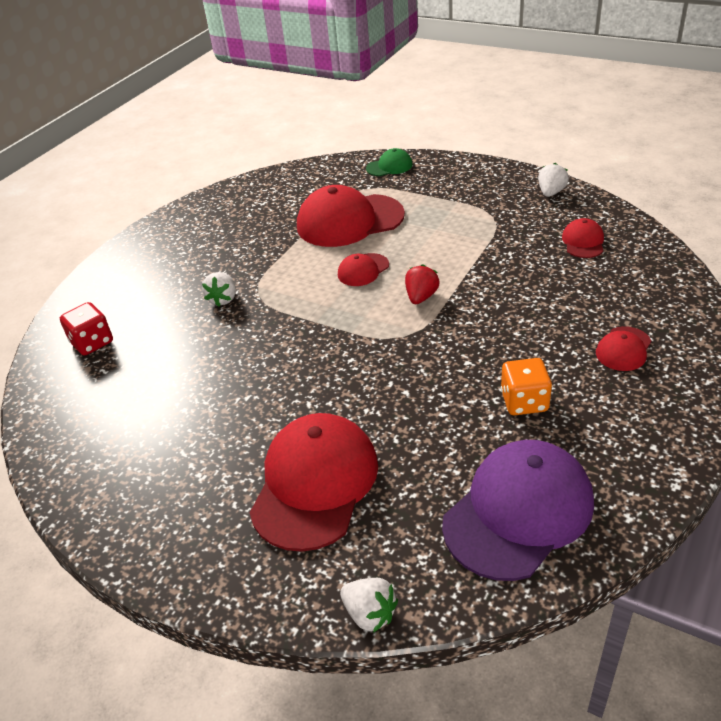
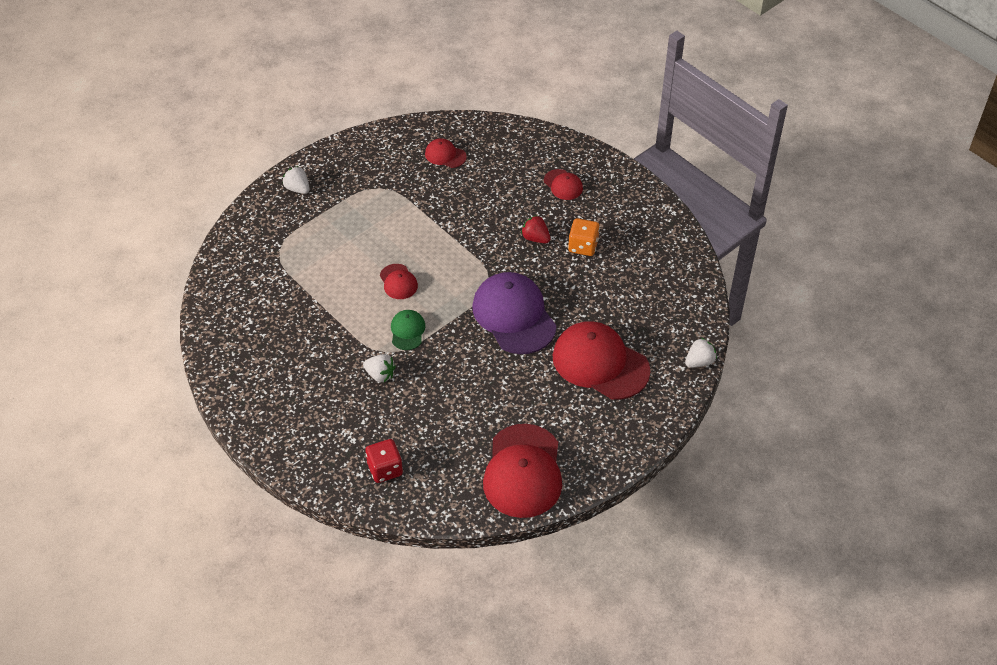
camera: 75 degrees left, 10 degrees up
red cap [297,185,405,247] -> red cap moved to [483,424,562,518]
green cap [366,148,413,176] -> green cap moved to [391,310,425,350]
red strawberry [405,264,440,304] -> red strawberry moved to [521,215,551,243]
purple cap [442,440,594,581] -> purple cap moved to [472,272,557,354]
white strawberry [538,163,569,197] -> white strawberry moved to [282,166,310,194]

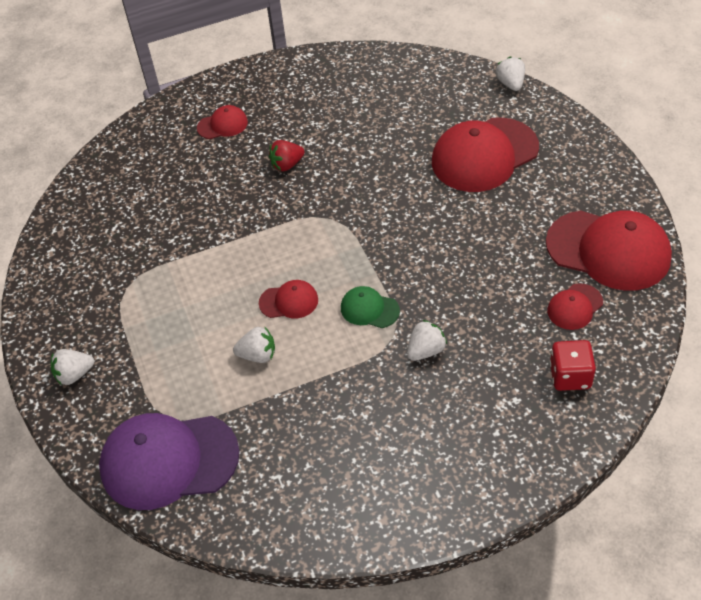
camera: 65 degrees left, 0 degrees up
red cap [425,138,467,168] -> red cap moved to [547,283,603,330]
purple cap [472,272,557,354] -> purple cap moved to [99,413,240,510]
orange dice [568,218,600,256] -> none
none -> white strawberry [233,326,275,363]

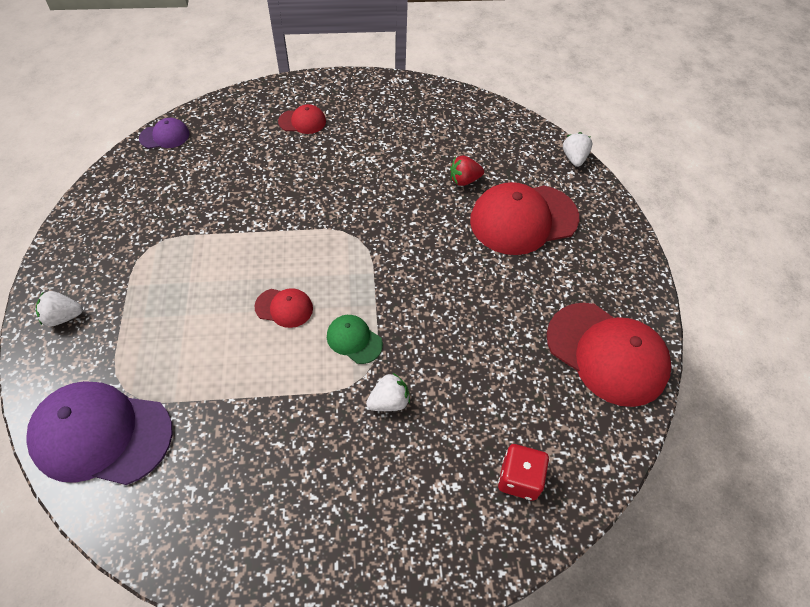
camera: 10 degrees right, 5 degrees up
white strawberry [233,326,275,363] -> none
red strawberry [269,140,305,172] -> red strawberry moved to [450,156,484,186]
red cap [547,283,603,330] -> none
none -> purple cap [139,118,189,149]

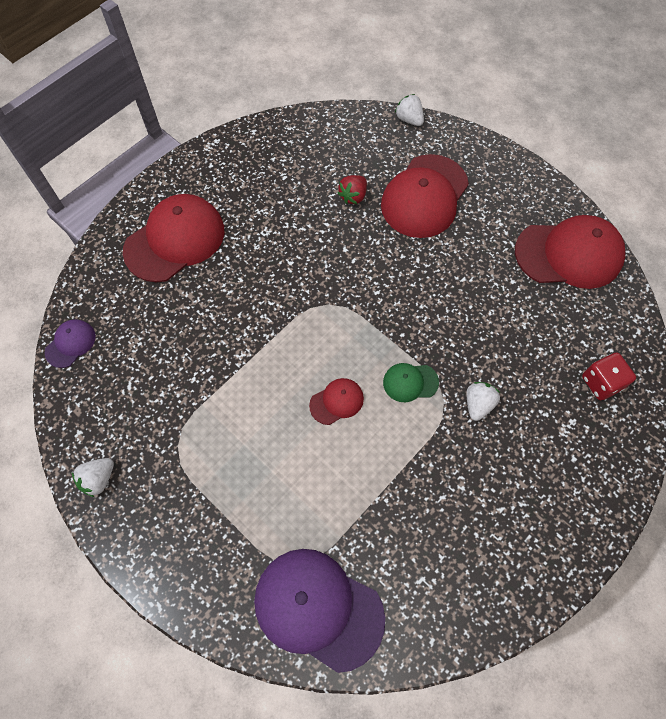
camera: 40 degrees left, 10 degrees up
purple cap [26,381,173,485] -> purple cap turned 60 degrees clockwise [254,549,385,673]
white strawberry [36,291,83,326] -> white strawberry moved to [72,458,114,497]
red cap [278,104,326,134] -> red cap [123,194,224,282], size x2.11

